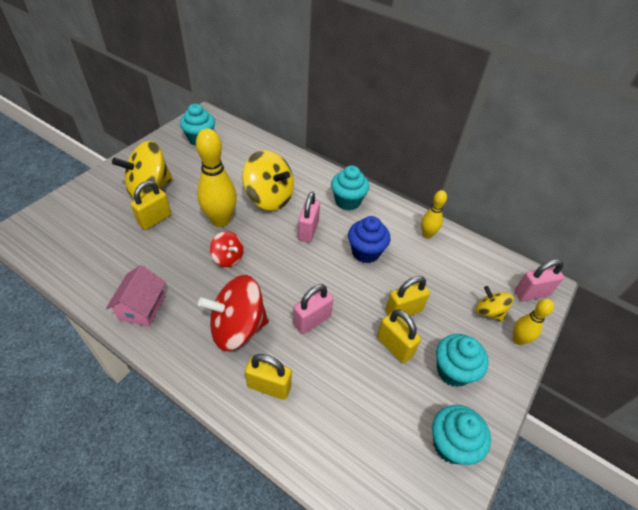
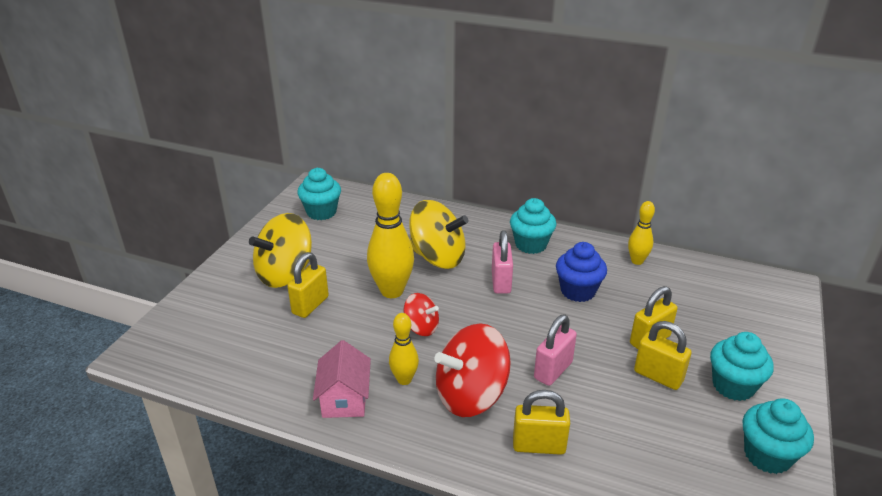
camera: 10 degrees left, 15 degrees down
yellow spinning top [475,286,513,322] -> none
yellow bowling pin [513,299,554,345] -> yellow bowling pin moved to [389,313,419,385]
pink padlock [515,259,564,301] -> none

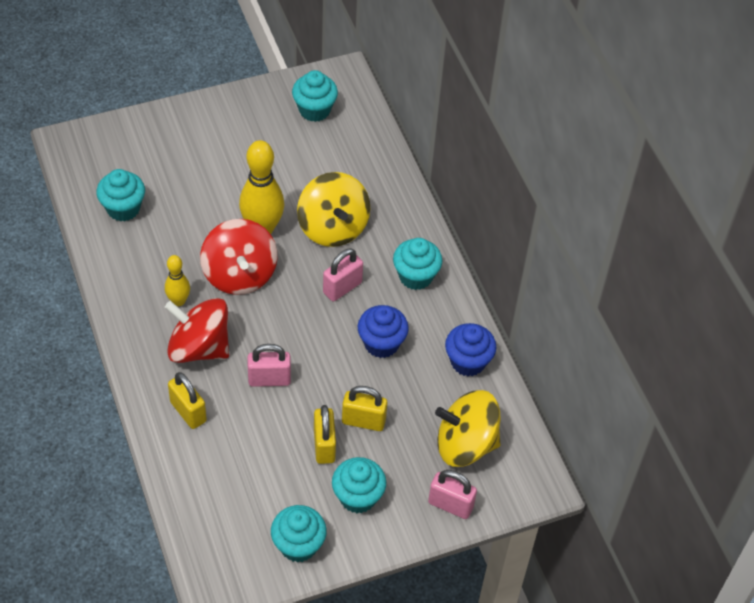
camera: 45 degrees right, 20 degrees up
yellow spinning top [249,213,312,288] -> yellow spinning top moved to [435,390,500,467]
yellow padlock [287,252,329,318] -> none
pink house [313,340,371,418] -> none
red spinning top [403,293,439,336] -> red spinning top [200,219,277,295], size x1.86
yellow bowling pin [628,201,655,265] -> blue cupcake [445,323,497,376]
none -> turquoise cupcake [96,169,145,222]
none -> pink padlock [428,470,477,519]

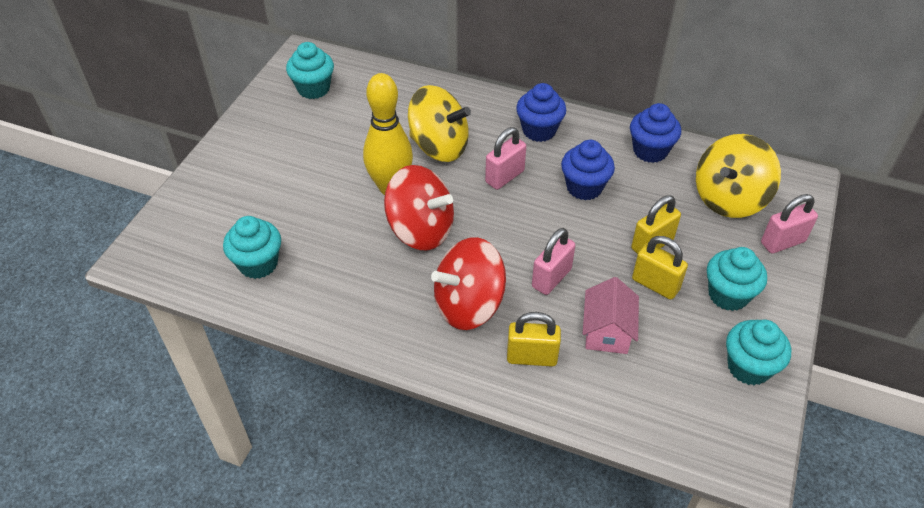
camera: 45 degrees left, 5 degrees down
yellow bowling pin [165,255,190,306] -> none
pink padlock [323,248,363,301] -> pink padlock turned 45 degrees clockwise [485,127,526,190]
turquoise cupcake [393,238,442,290] -> blue cupcake [516,83,566,142]
none -> pink house [583,277,639,354]

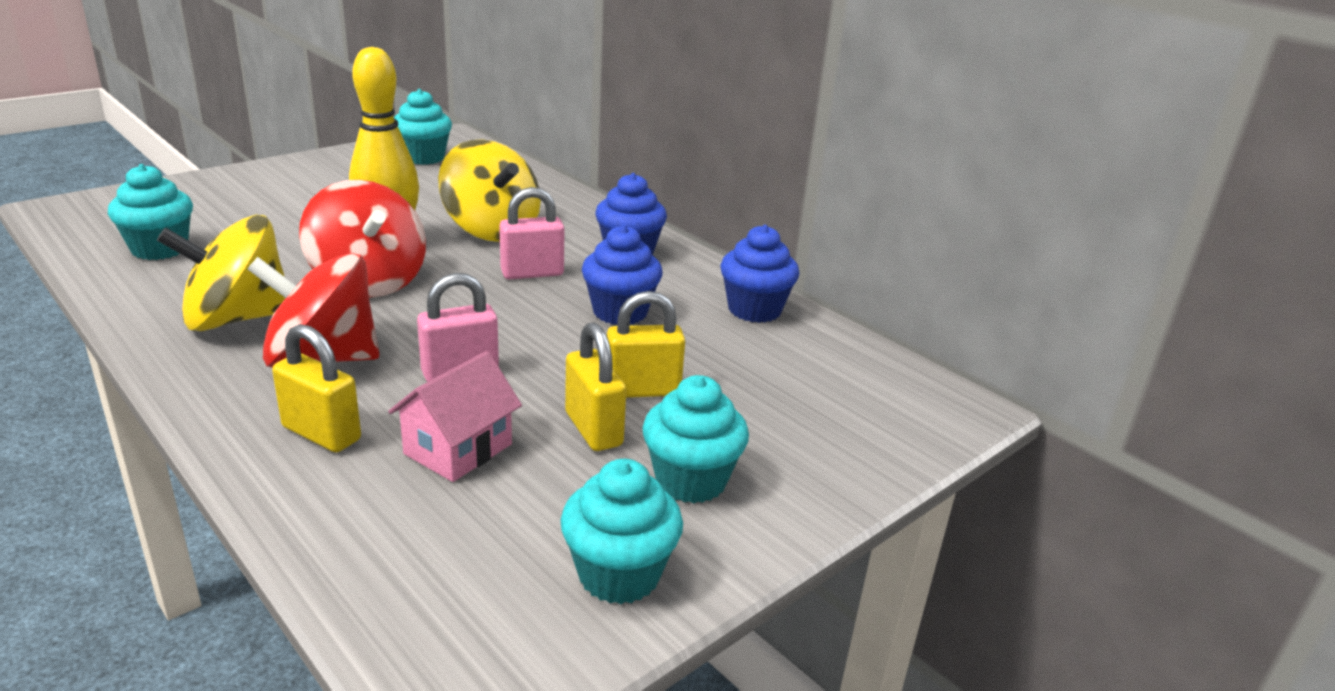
camera: 25 degrees right, 20 degrees down
yellow spinning top [696,134,781,218] -> yellow spinning top moved to [157,215,285,331]
pink padlock [761,194,818,254] -> none

